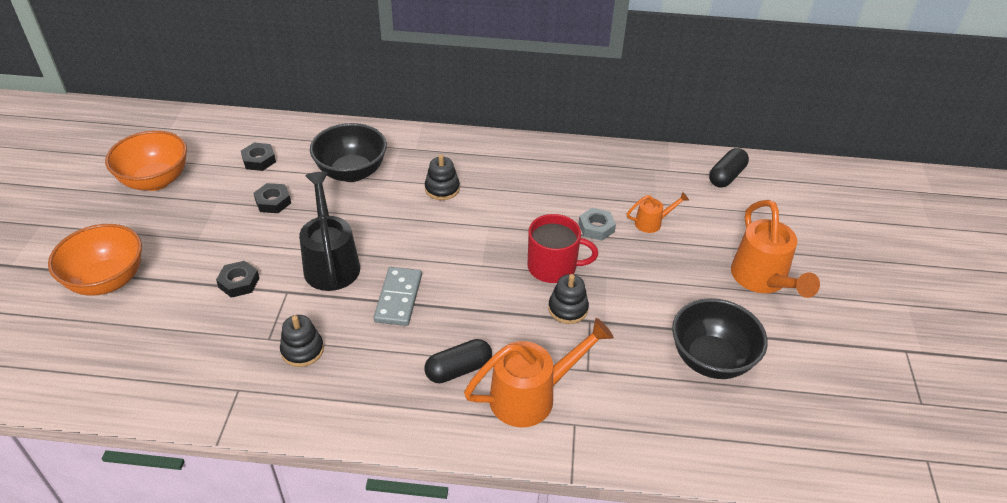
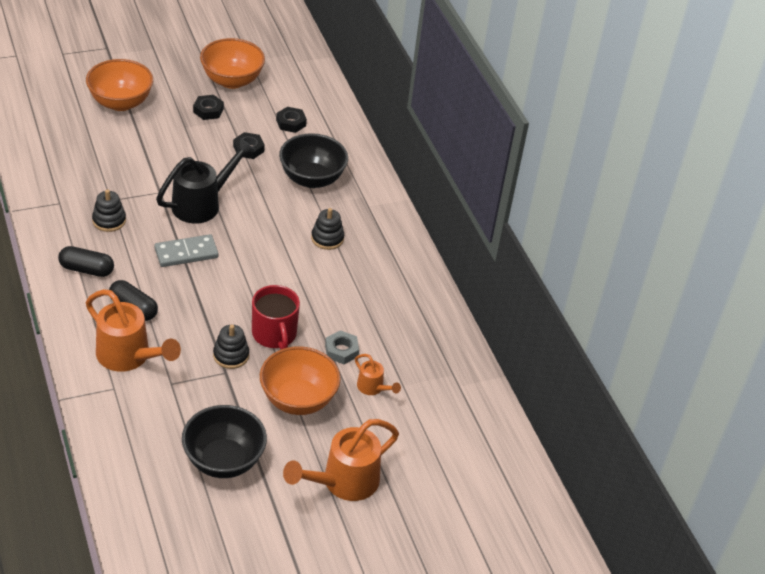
camera: 60 degrees right, 0 degrees up
black nut [216,261,259,298] -> black nut moved to [193,95,224,120]
black capsule [709,148,749,188] -> black capsule moved to [58,246,114,277]
none -> orange bowl [260,346,341,415]

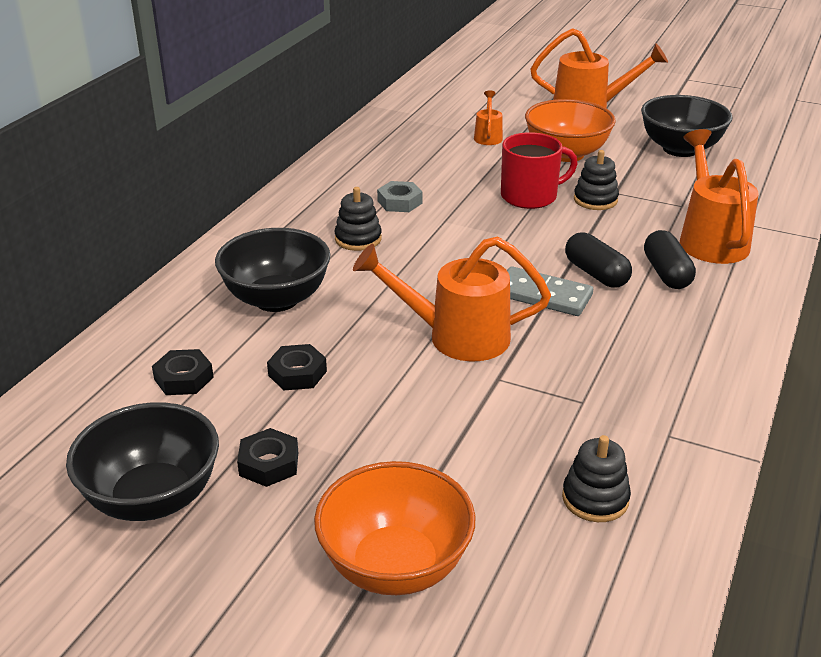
camera: 130 degrees left, 10 degrees down
black capsule [58,246,114,277] -> black capsule moved to [565,232,632,288]
black stacking toy [92,189,126,232] -> black stacking toy moved to [562,435,631,522]
black watering can [156,138,255,223] -> orange watering can [353,236,551,361]
orange bowl [200,38,265,89] -> black bowl [66,402,219,521]
red mug [252,285,300,349] -> red mug turned 45 degrees clockwise [501,132,578,209]
grey nut [325,330,359,364] -> grey nut moved to [377,181,423,212]

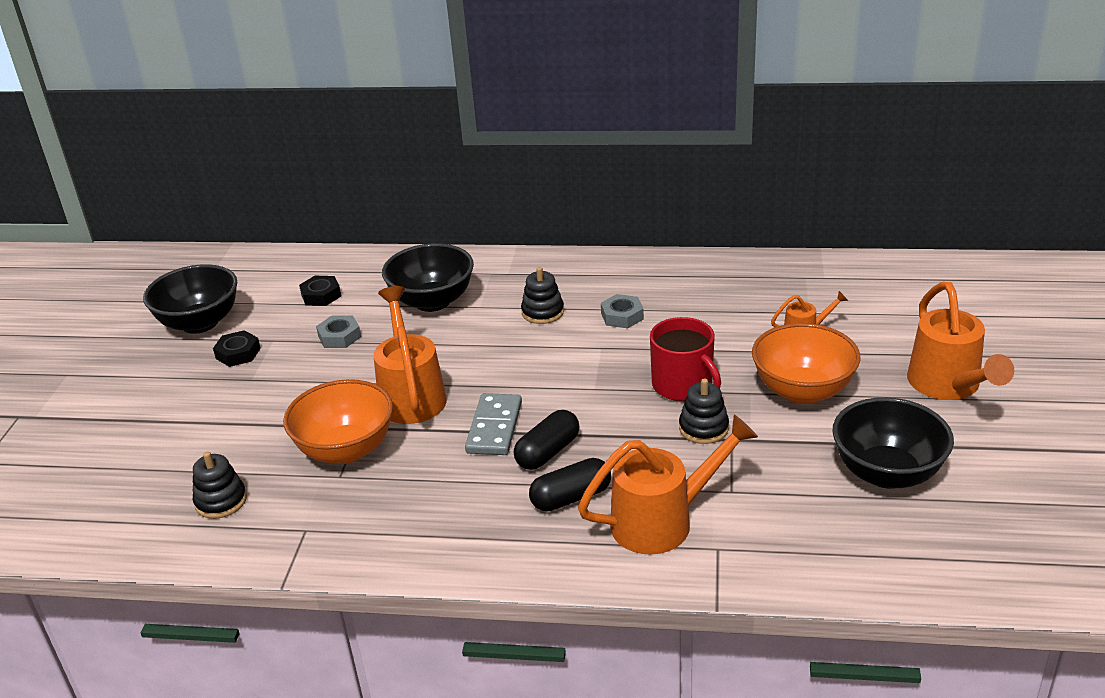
camera: 75 degrees right, 0 degrees up
black nut [267,344,327,390] -> grey nut [316,316,361,348]
orange bowl [314,461,475,595] -> orange bowl moved to [283,379,393,464]

